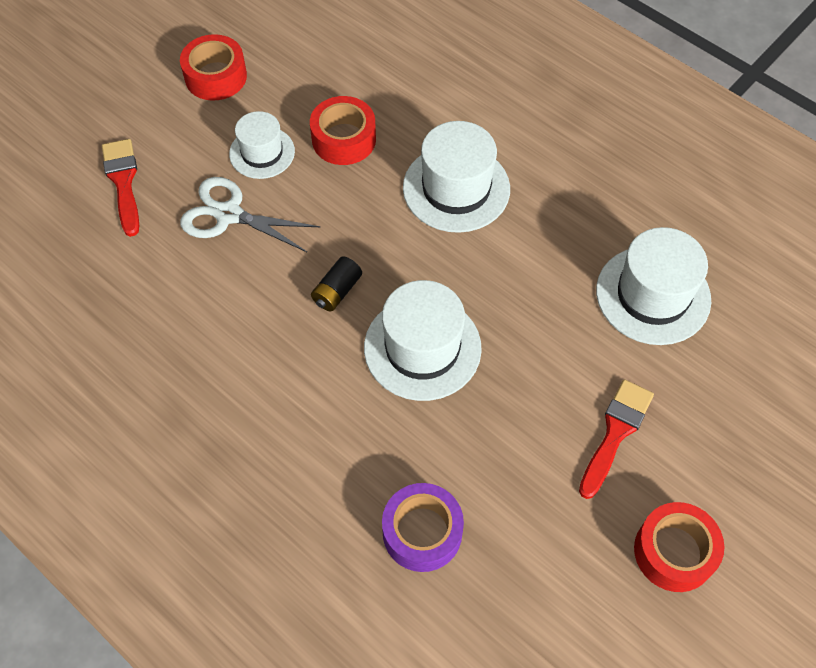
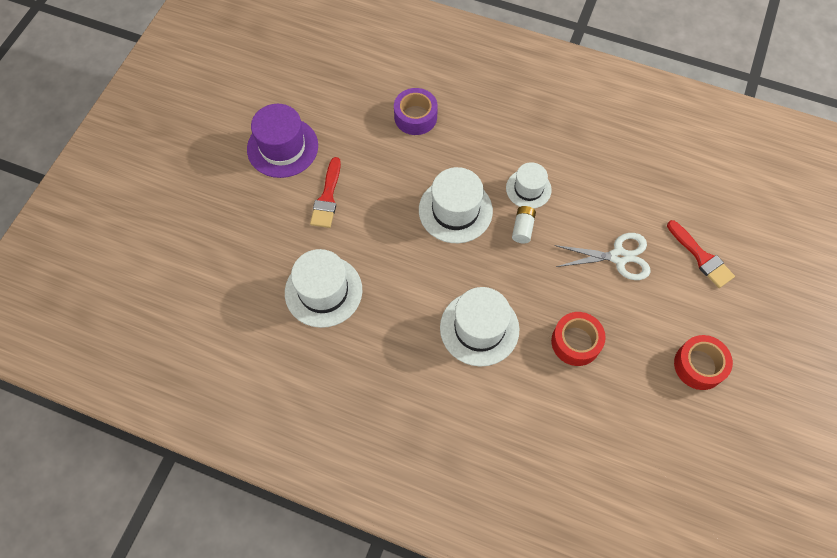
camera: 160 degrees right, 5 degrees up
white hat [229,111,295,179] -> white hat moved to [506,162,552,209]
black battery [311,256,362,311] -> white battery [512,206,536,244]
red tape [634,502,724,592] -> purple hat [247,104,318,178]

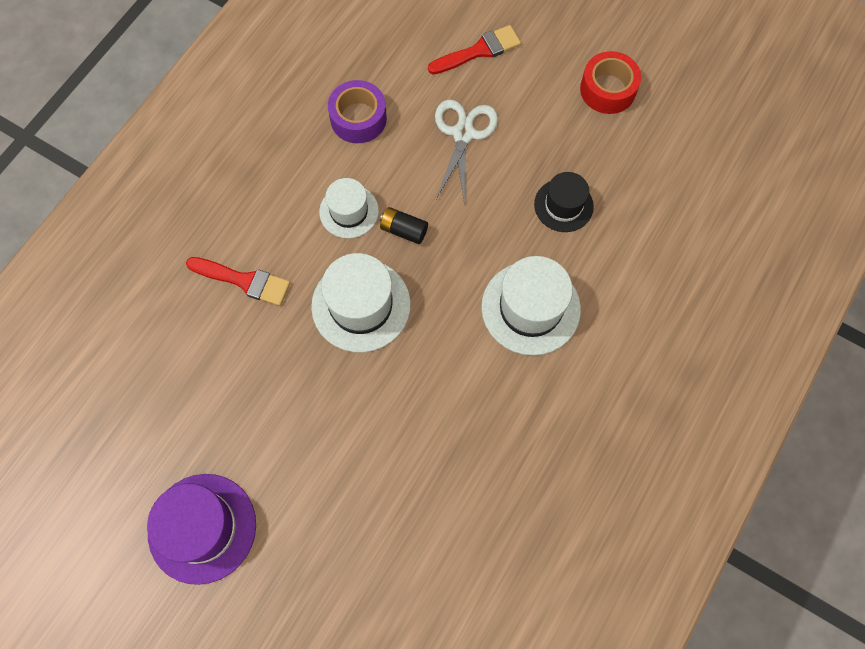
camera: 80 degrees left, 5 degrees up
white hat [285,249,362,328] -> none
red brush [310,157,341,228] -> red brush moved to [186,257,290,306]
purple tape [394,88,438,135] -> purple tape moved to [328,80,387,143]
white battery [512,206,536,244] -> black battery [380,207,428,244]
red tape [551,312,606,366] -> black hat [534,172,594,232]

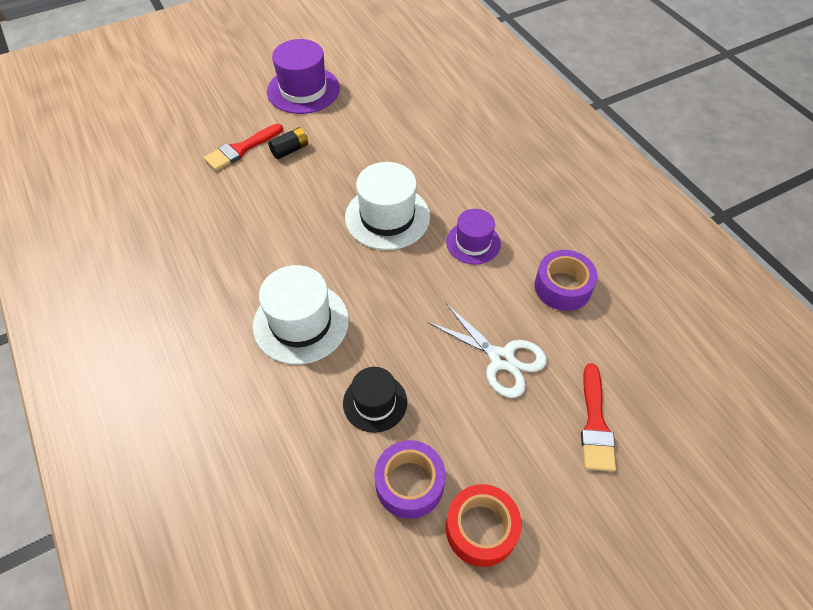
camera: 120 degrees right, 15 degrees down
red brush [186,257,290,306] -> red brush moved to [204,124,283,171]
white hat [319,178,379,238] -> purple hat [446,209,501,264]
black battery [380,207,428,244] -> black battery moved to [268,127,308,159]
none -> purple tape [374,440,445,519]

